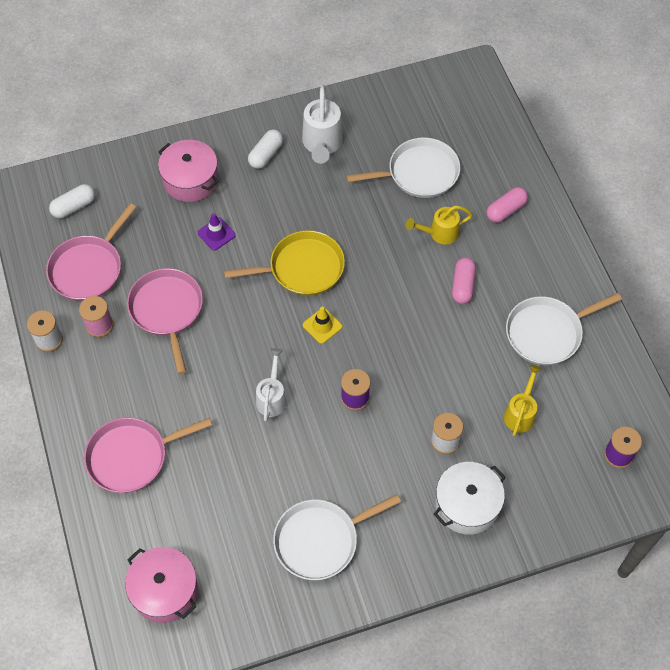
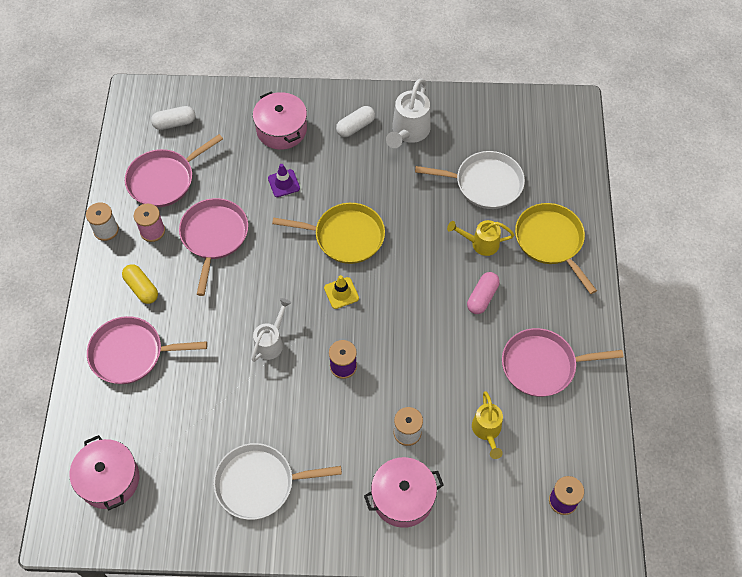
camera: 20 degrees right, 0 degrees up
white pot [434,462,506,535] -> pink pot [364,457,444,528]
pink capsule [486,187,528,223] -> yellow pan [515,203,597,294]
yellow watering can [504,365,542,436] -> yellow watering can turned 135 degrees clockwise [472,391,503,459]
white pan [506,293,622,365] -> pink pan [502,328,624,397]
none -> yellow capsule [122,264,158,304]

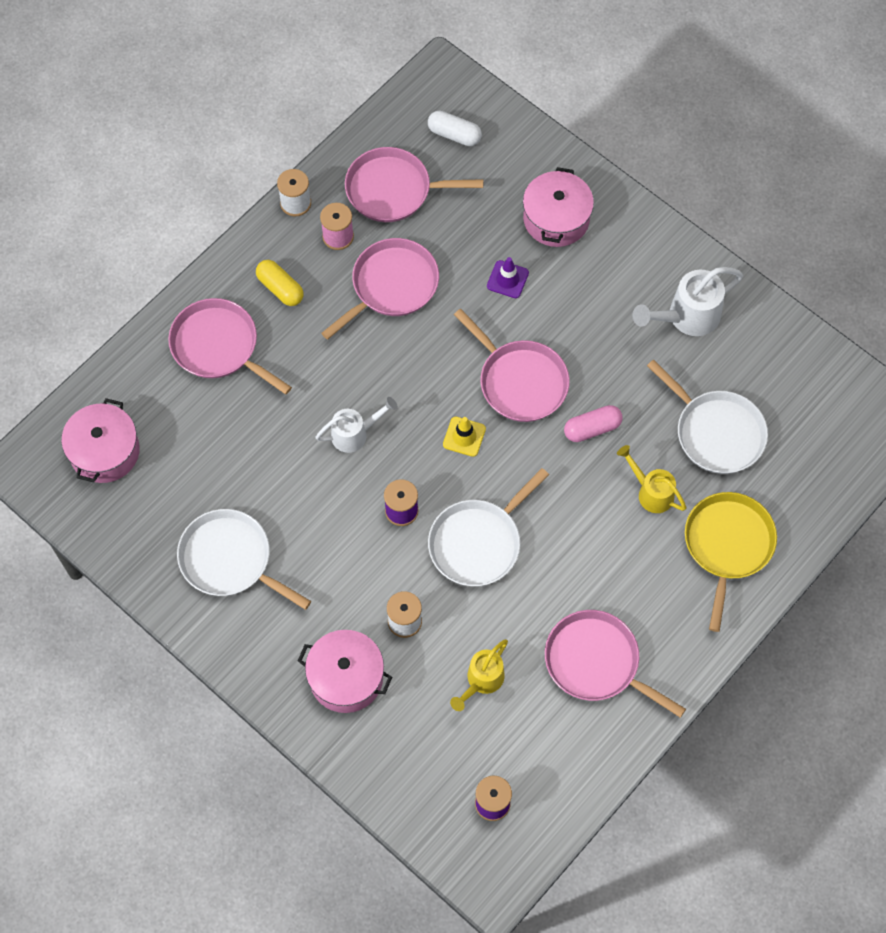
camera: 40 degrees right, 5 degrees up
yellow capsule [122,264,158,304] -> yellow capsule turned 45 degrees counterclockwise [256,260,304,306]
yellow pan [272,203,385,264] -> pink pan [454,309,570,422]
white capsule [336,106,375,137] -> none
pink capsule [467,272,500,314] -> pink capsule moved to [564,405,623,442]
none -> white pan [428,468,549,586]

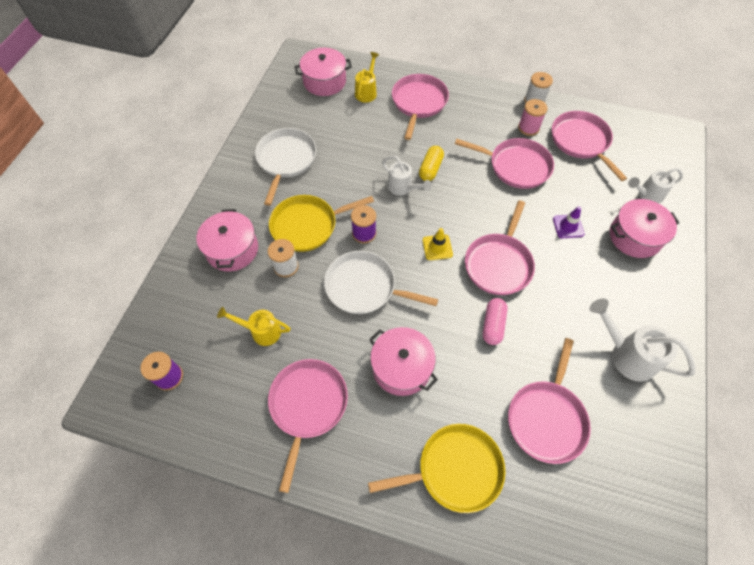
camera: 65 degrees right, 5 degrees down
yellow capsule [256,260,304,306] -> yellow capsule moved to [419,146,444,181]
white capsule [428,111,482,146] -> none
pink capsule [564,405,623,442] -> pink capsule turned 60 degrees clockwise [483,298,508,345]
yellow watering can [617,445,686,513] -> yellow watering can moved to [355,52,379,102]
white pan [647,360,768,474] -> pink pan [508,338,591,464]
none -> yellow pan [269,195,374,252]
none -> pink pot [369,327,438,396]
none -> white watering can [628,167,683,203]

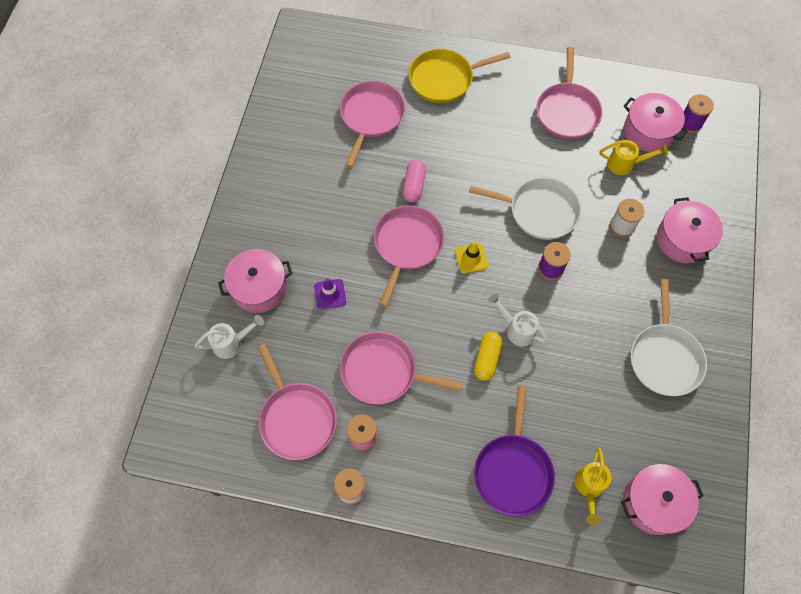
camera: 175 degrees right, 5 degrees up
yellow pan [269,195,374,252] -> none
pink pot [369,327,438,396] -> pink pot moved to [624,93,688,152]
pink pan [392,74,449,140] -> purple pan [474,386,555,516]
white watering can [589,299,696,382] -> none

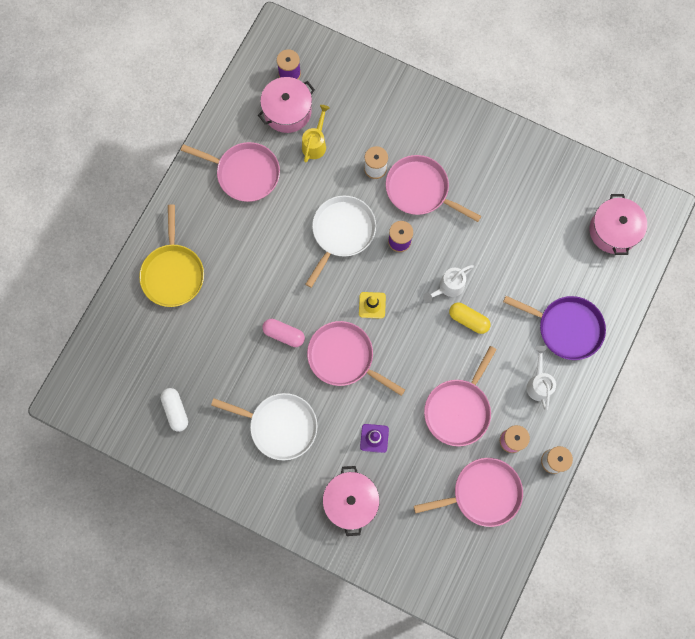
camera: 75 degrees left, 10 degrees up
white watering can [194,315,264,359] -> white watering can moved to [527,346,556,411]
pink pan [340,81,405,168] -> pink pan moved to [386,155,481,222]
yellow watering can [575,448,611,525] -> none
white pan [631,279,707,396] -> white pan moved to [211,393,318,460]
pink pot [657,197,723,263] -> none
none -> white capsule [161,388,188,432]

